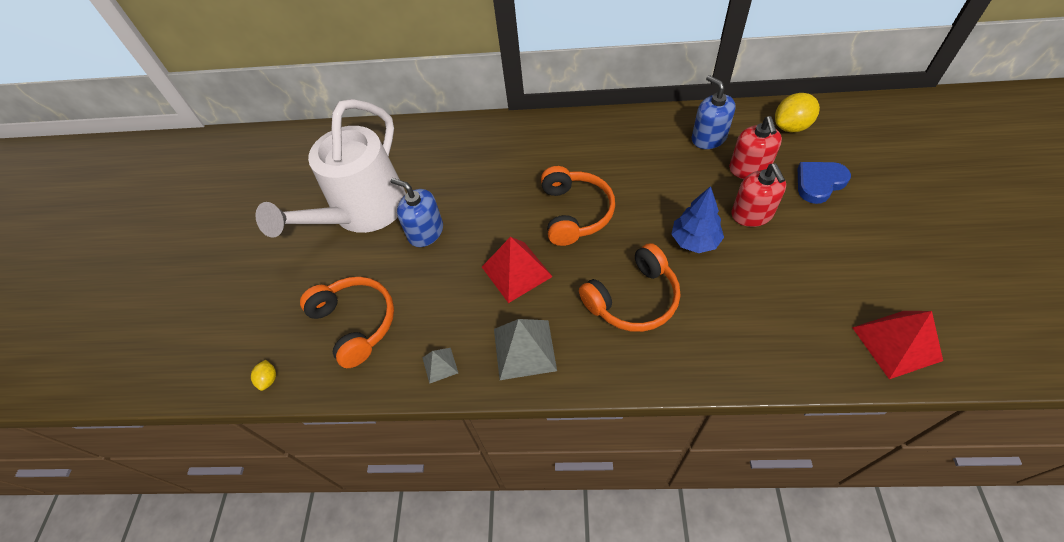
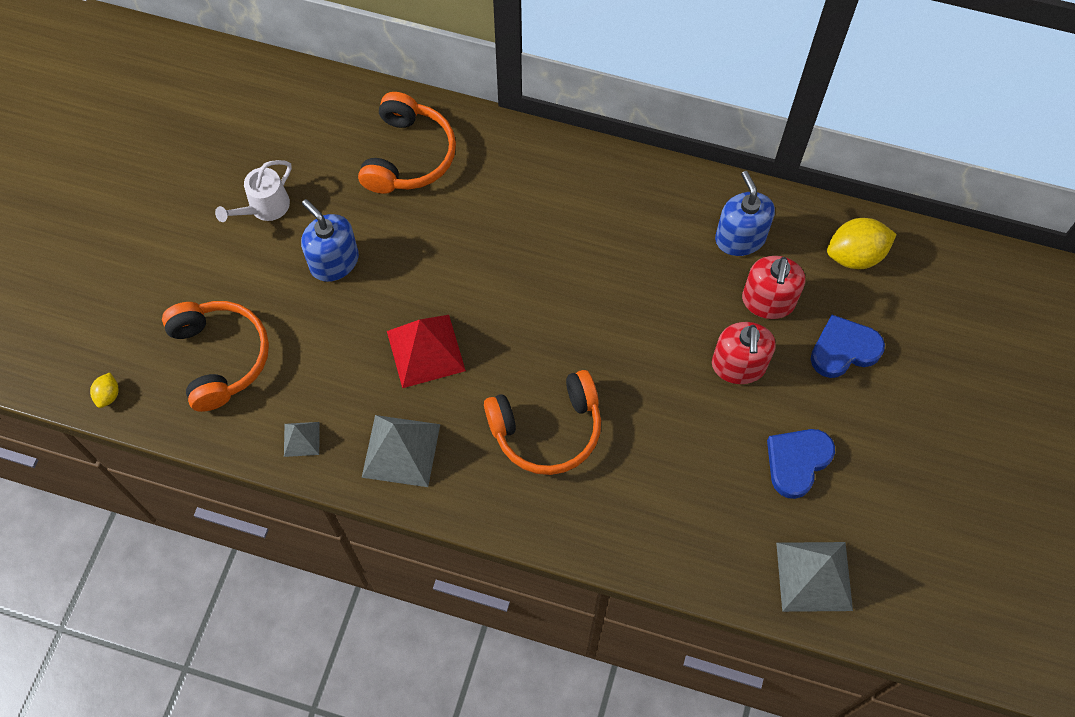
camera: 10 degrees right, 10 degrees up
white watering can [256,99,406,238] -> white watering can [215,160,292,222], size x0.41
orange headphones [541,166,615,246] -> orange headphones moved to [358,92,456,194]
blue tree [671,186,724,253] -> none
red pyramid [852,311,943,379] -> grey pyramid [776,542,853,612]
none -> blue heart [767,429,835,499]

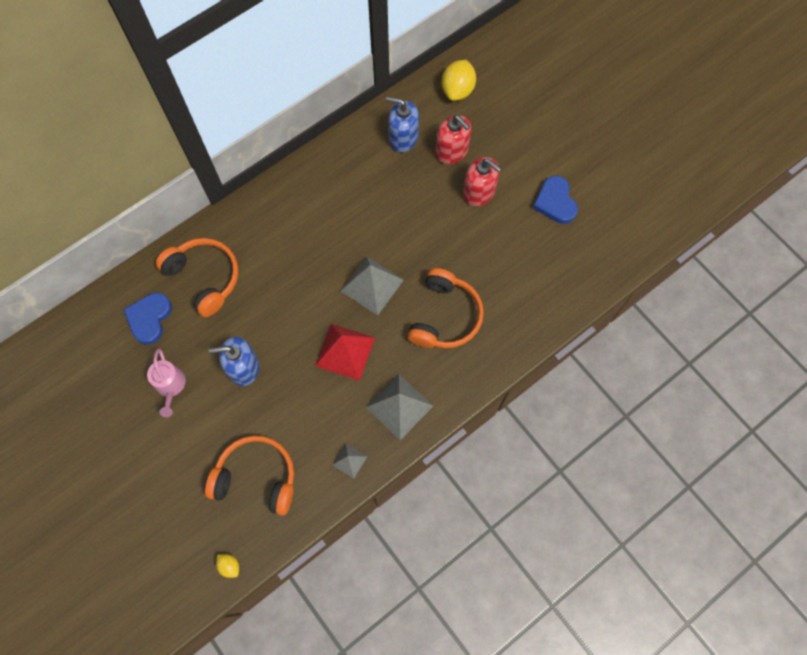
camera: 55 degrees left, 5 degrees up
white watering can [215,160,292,222] -> pink watering can [147,348,186,417]
grey pyramid [776,542,853,612] -> grey pyramid moved to [341,257,404,315]
blue heart [811,315,885,378] -> blue heart moved to [123,292,172,345]

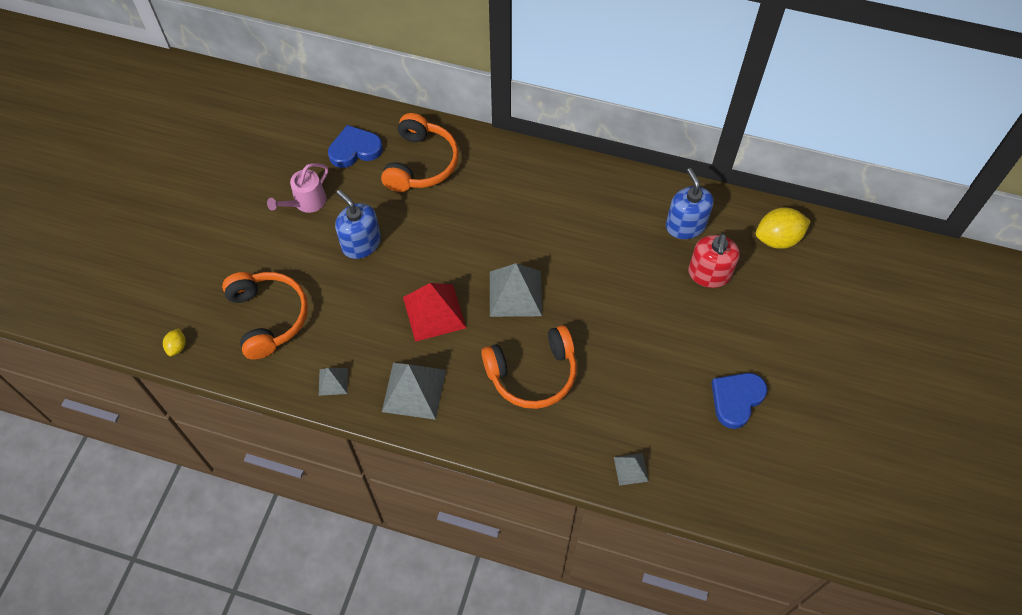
camera: 55 degrees right, 10 degrees down
red soap dispenser [463,157,502,206] -> none
none -> grey pyramid [614,453,649,486]

